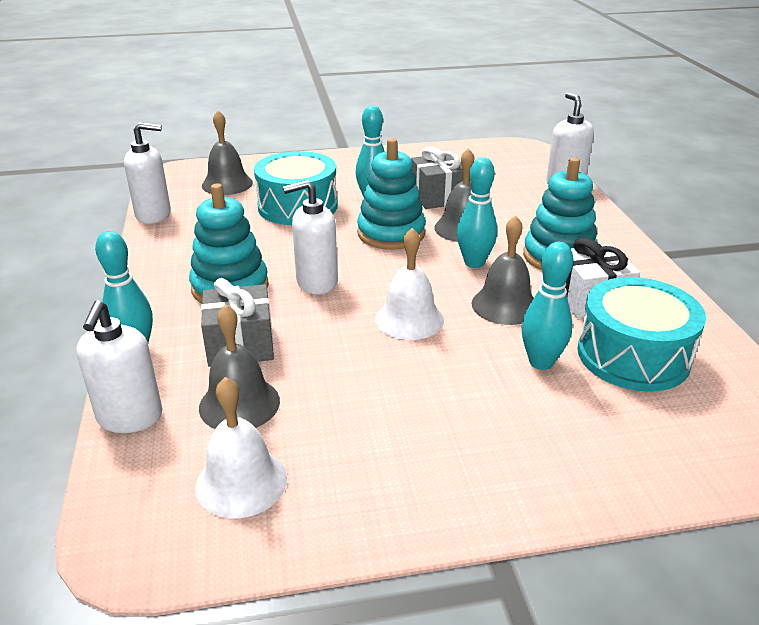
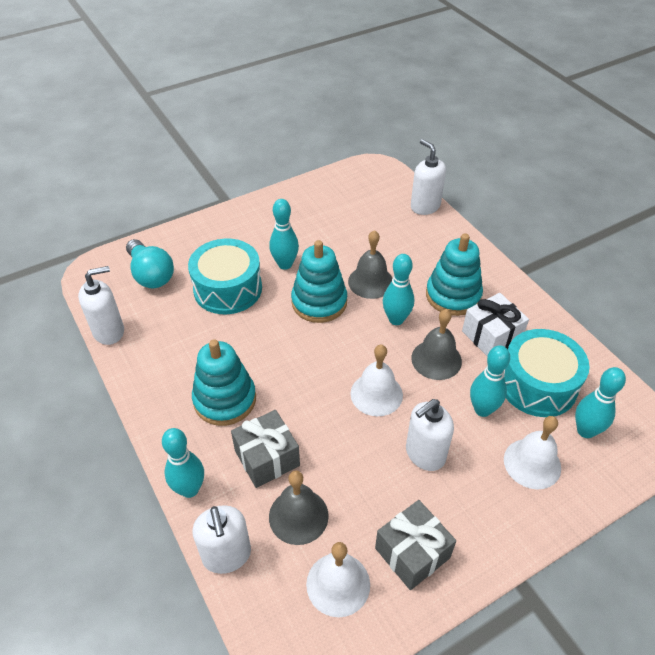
camera: 20 degrees left, 15 degrees up
grey bell [202,110,253,195] -> turquoise light bulb [126,239,174,288]
white soap dispenser [283,180,338,294] -> white soap dispenser moved to [406,399,454,471]
grey gift [411,146,470,209] -> grey gift moved to [375,500,456,590]
none -> white bell [504,416,561,490]
none -> turquoise bowling pin [575,367,626,438]

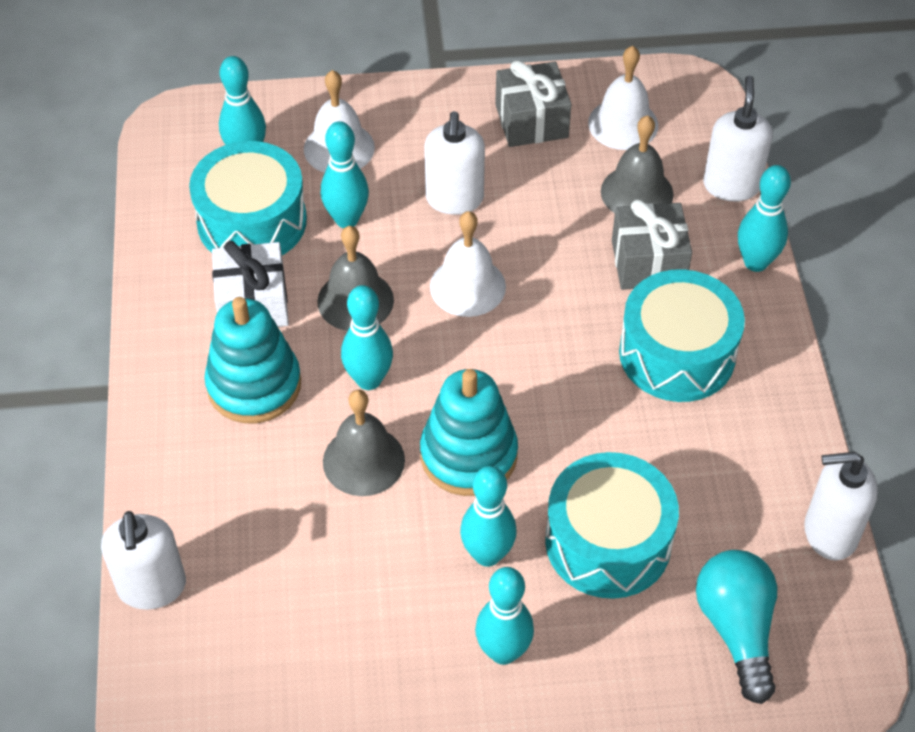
camera: 155 degrees left, 5 degrees up
turquoise stacking toy [192,339,256,426] -> turquoise drum [619,269,745,402]
white soap dispenser [406,399,454,471] -> white soap dispenser turned 105 degrees clockwise [424,111,485,215]
none -> turquoise bowling pin [475,567,534,665]

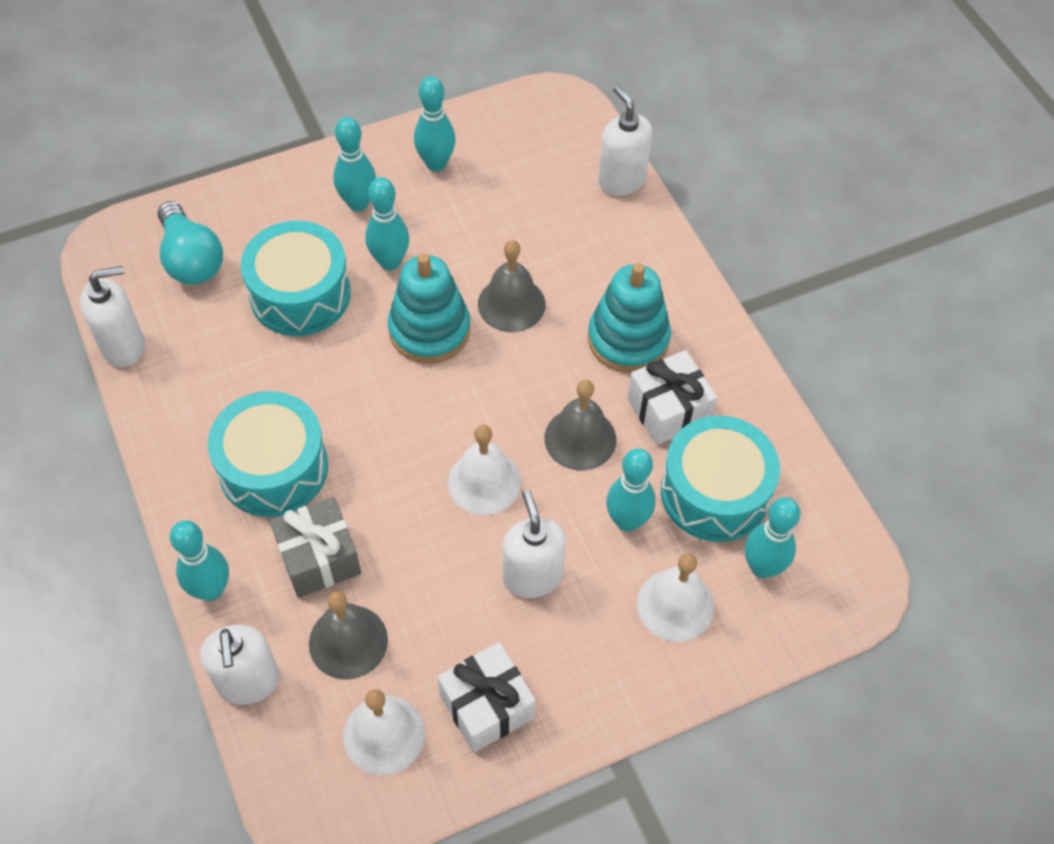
camera: 160 degrees right, 5 degrees up
turquoise bowling pin [341,285,393,390] -> turquoise bowling pin moved to [414,76,456,172]
grey gift [495,60,571,147] -> white gift [437,642,536,753]

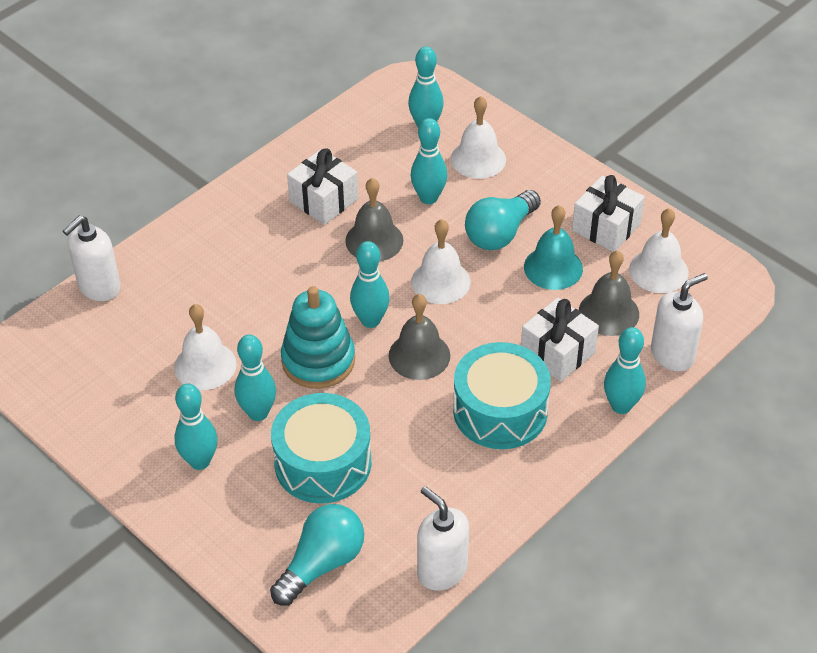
camera: 110 degrees left, 10 degrees down
grey gift [270,497,361,598] -> white gift [521,297,599,382]
turquoise bowling pin [414,76,456,172] -> turquoise bowling pin moved to [350,241,390,328]
grey bell [478,240,545,332] -> grey bell moved to [389,294,450,380]
white soap dispenser [503,490,566,598] -> turquoise light bulb [465,190,541,250]
turquoise stacking toy [588,263,671,373] -> none
turquoise drum [661,415,780,542] -> none
none -> white bell [174,304,237,390]
none -> turquoise bell [524,205,583,290]

